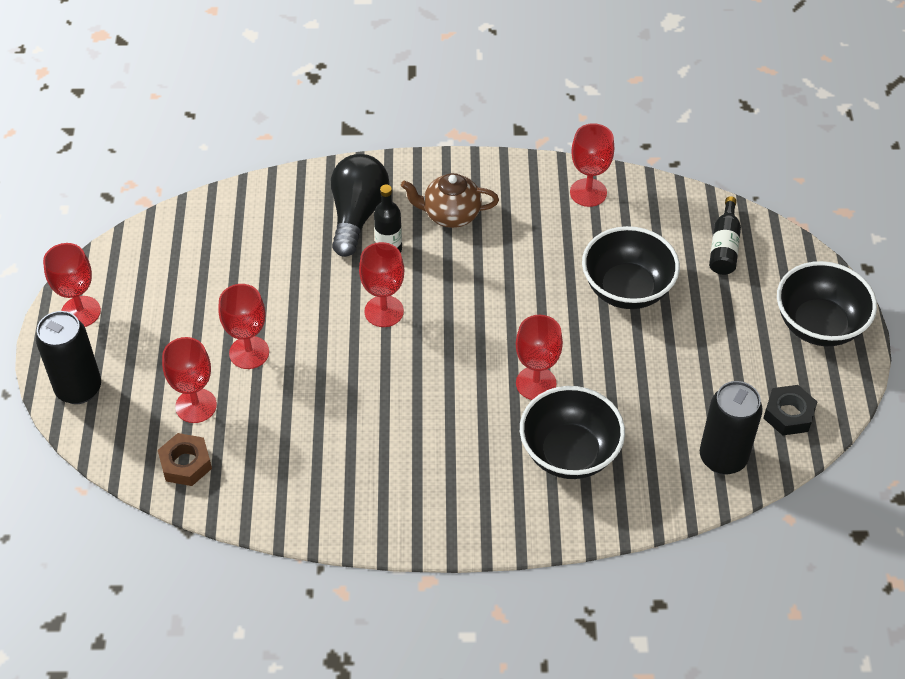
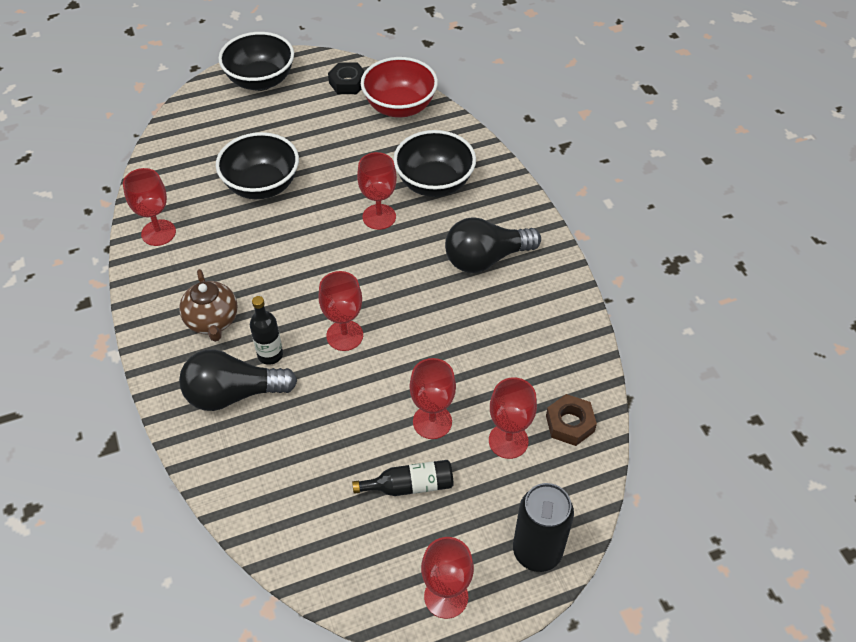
camera: 110 degrees left, 0 degrees up
black can [700,381,763,475] -> red bowl [361,57,438,117]
black bottle [709,196,741,275] -> black bottle moved to [352,460,454,496]
none -> black light bulb [445,217,541,273]

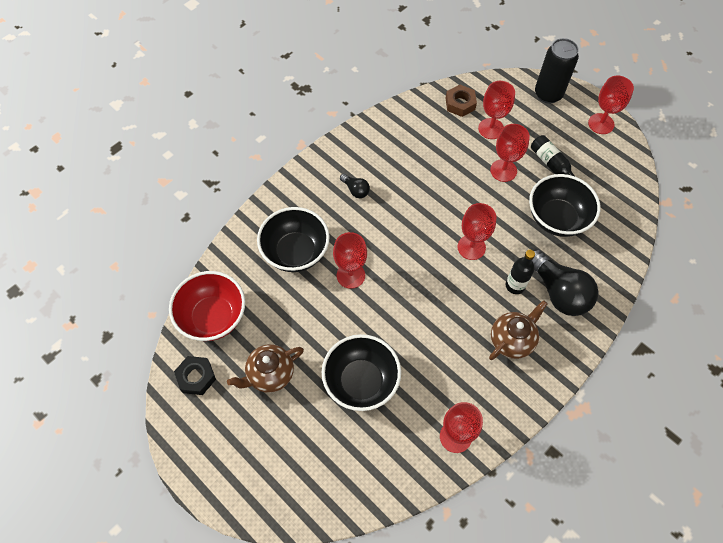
camera: 115 degrees left, 10 degrees up
black bowl [218,32,294,91] -> black bowl moved to [529,174,600,237]
black light bulb [445,217,541,273] -> black light bulb [340,174,370,198], size x0.47
none -> brown teapot [227,344,304,393]

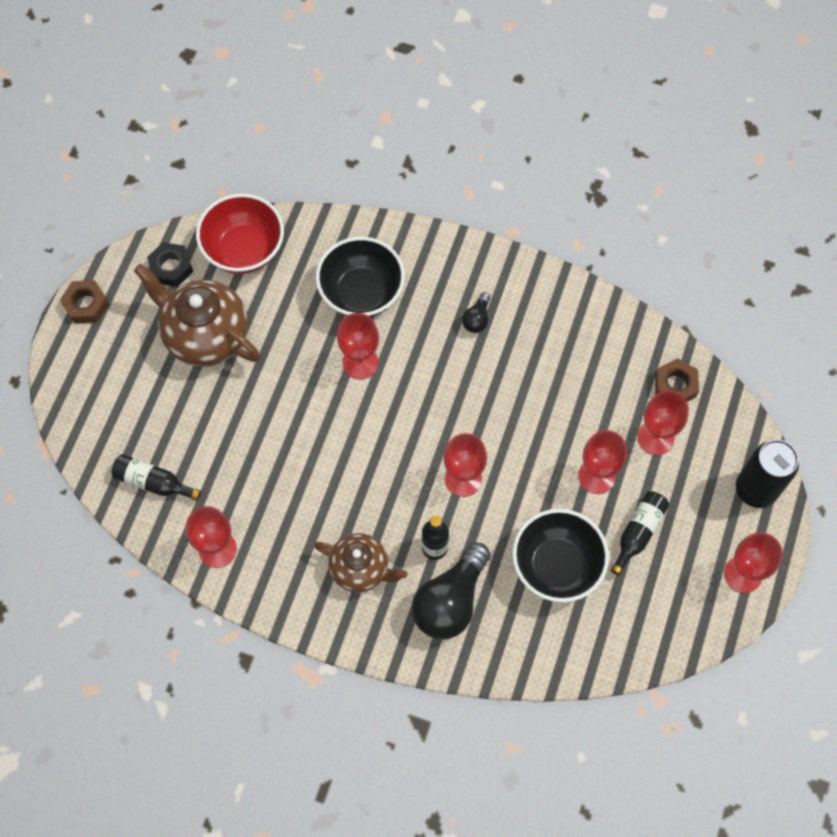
camera: 65 degrees right, 5 degrees up
brown teapot [227,344,304,393] -> brown teapot [134,264,260,367], size x1.58
black bowl [322,334,401,411] -> none
none -> brown nut [60,280,109,324]
none -> black bottle [111,454,201,501]

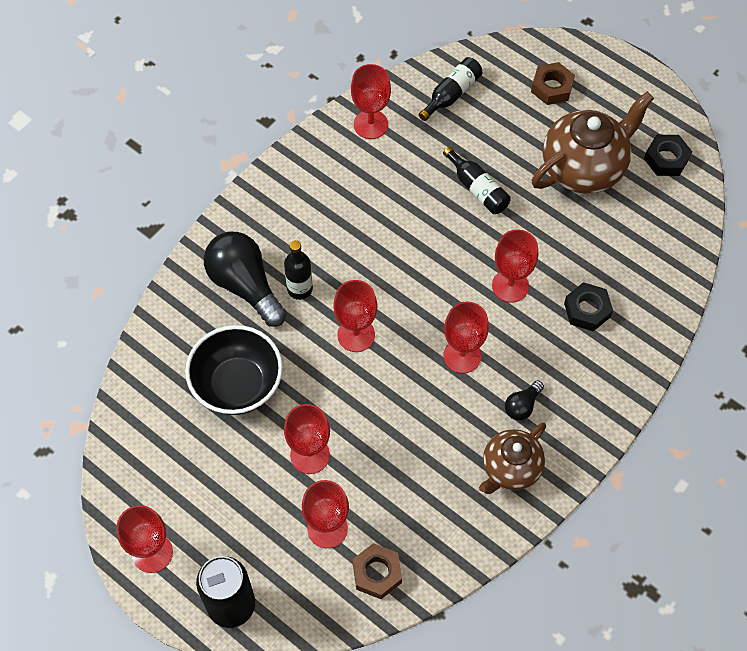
camera: 110 degrees right, 5 degrees down
brown nut [60,280,109,324] -> brown nut moved to [531,62,575,105]
red bowl [196,193,284,274] -> none
brown teapot [314,533,407,592] -> brown teapot moved to [479,422,546,494]
black bowl [316,237,405,317] -> black nut [564,282,613,332]
black light bulb [462,292,490,333] -> black light bulb turned 90 degrees counterclockwise [505,380,544,420]
black bottle [611,491,669,576] -> black bottle moved to [443,147,511,214]
none -> red goblet [443,302,489,373]

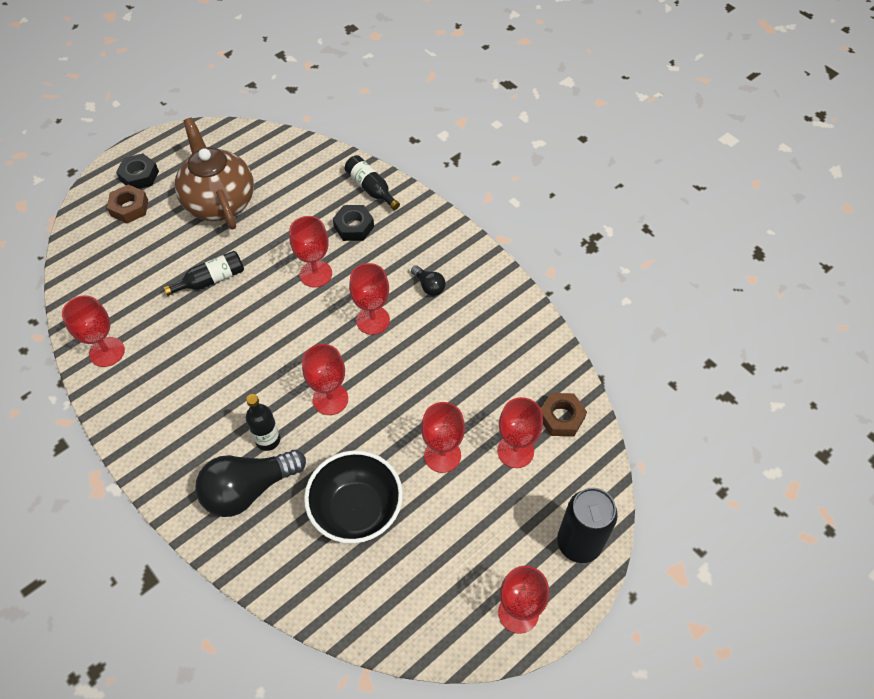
camera: 80 degrees left, 5 degrees down
black bottle [419,57,482,121] -> black bottle moved to [345,155,400,210]
brown teapot [479,422,546,494] -> none
black nut [644,135,692,176] -> black nut moved to [116,153,159,189]

